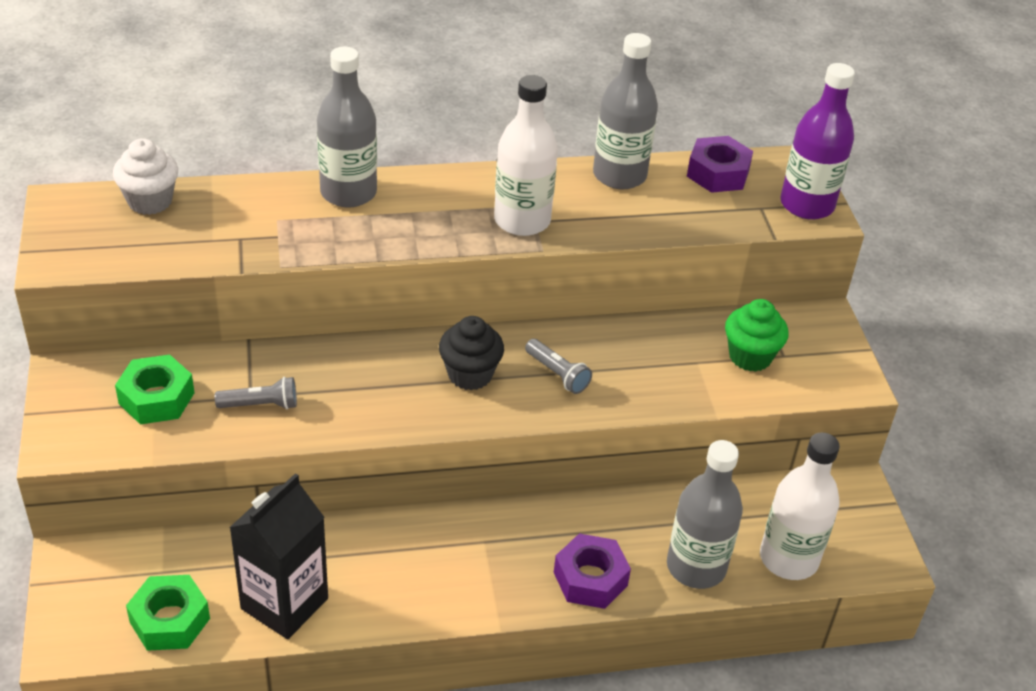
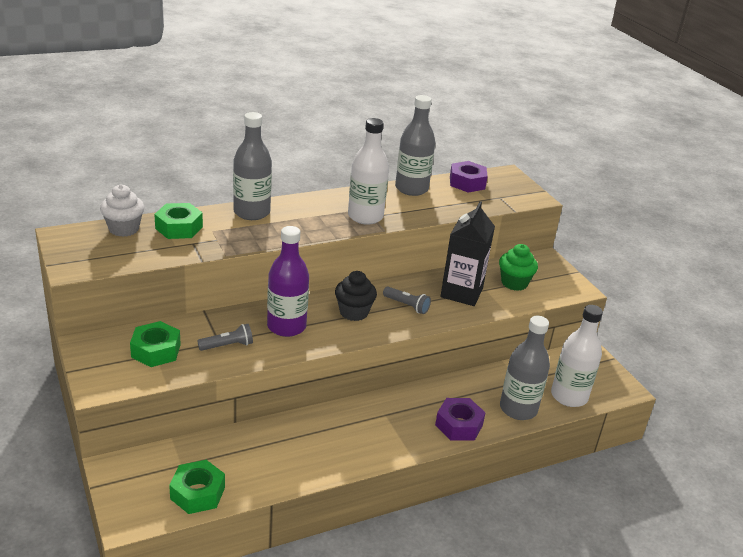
camera: 15 degrees left, 10 degrees down
black carton [229,473,328,639] -> black carton moved to [440,201,495,306]
purple bottle [780,63,855,220] -> purple bottle moved to [267,226,309,337]
none -> green nut [154,203,203,239]

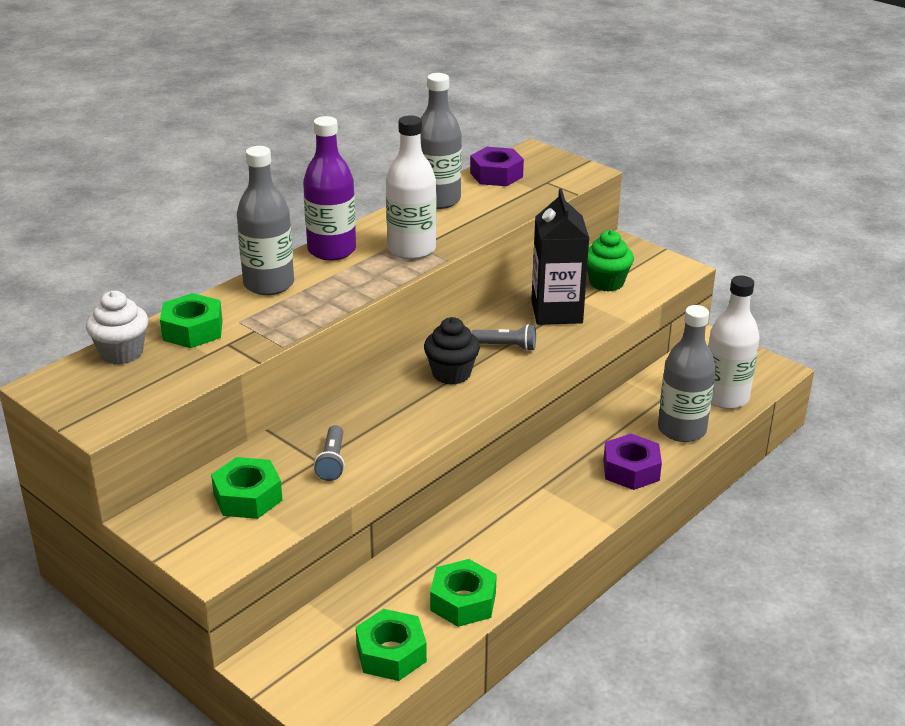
camera: 20 degrees left, 0 degrees up
grey flashlight [197,324,253,351] -> grey flashlight turned 135 degrees clockwise [314,425,345,481]
purple bottle [267,226,309,337] -> purple bottle moved to [303,116,356,261]
none -> green nut [430,559,497,627]

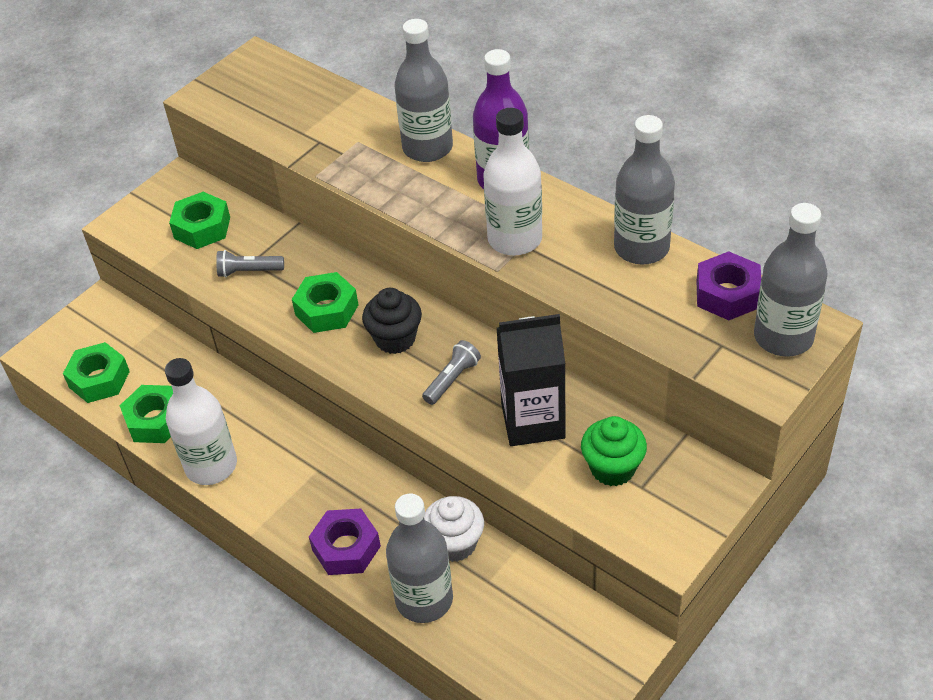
camera: 90 degrees right, 15 degrees up
white cupcake [86,291,148,365] -> white cupcake moved to [424,496,484,562]
green nut [160,293,223,348] -> green nut moved to [292,272,358,333]
grey flashlight [471,324,536,351] -> grey flashlight turned 150 degrees counterclockwise [422,340,481,405]
white bottle [708,275,760,409] -> white bottle moved to [165,358,237,485]
none -> grey bottle [754,203,828,357]

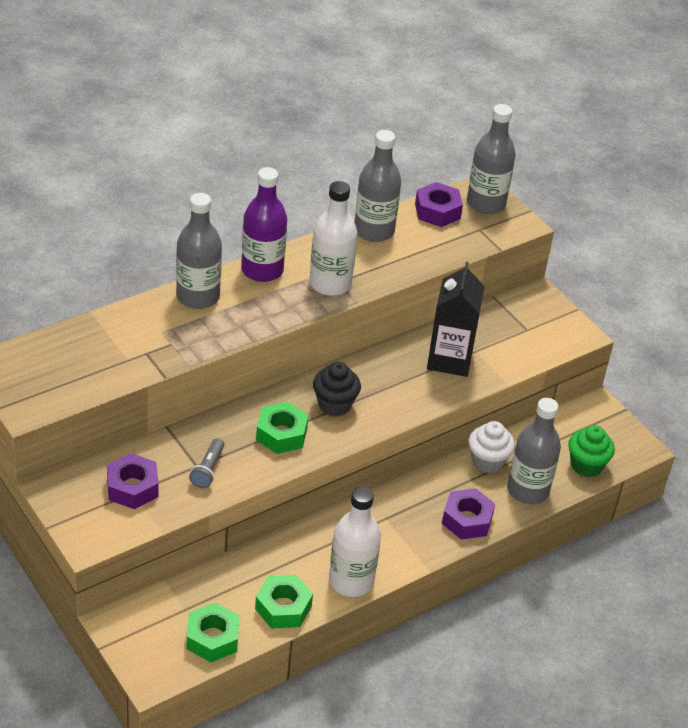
camera: 80 degrees left, 5 degrees down
green nut [169,192,230,249] -> purple nut [107,453,158,509]
grey flashlight [422,340,481,405] -> none
green cupcake [581,416,647,486] -> green cupcake moved to [568,425,615,477]

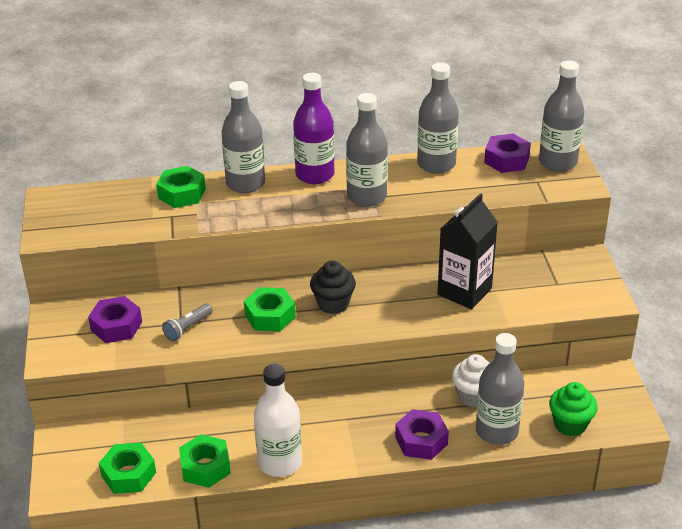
camera: 30 degrees right, 5 degrees down
white bottle [309,181,357,296] -> grey bottle [346,93,388,207]
none -> green nut [156,166,206,208]

